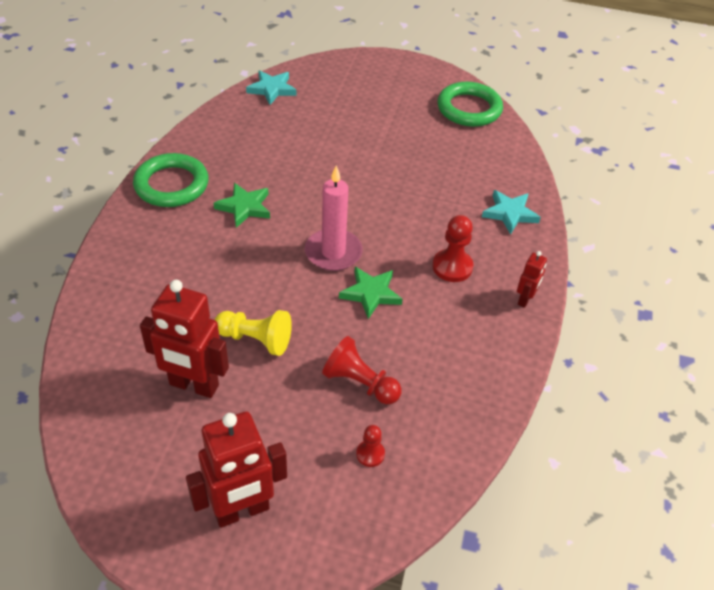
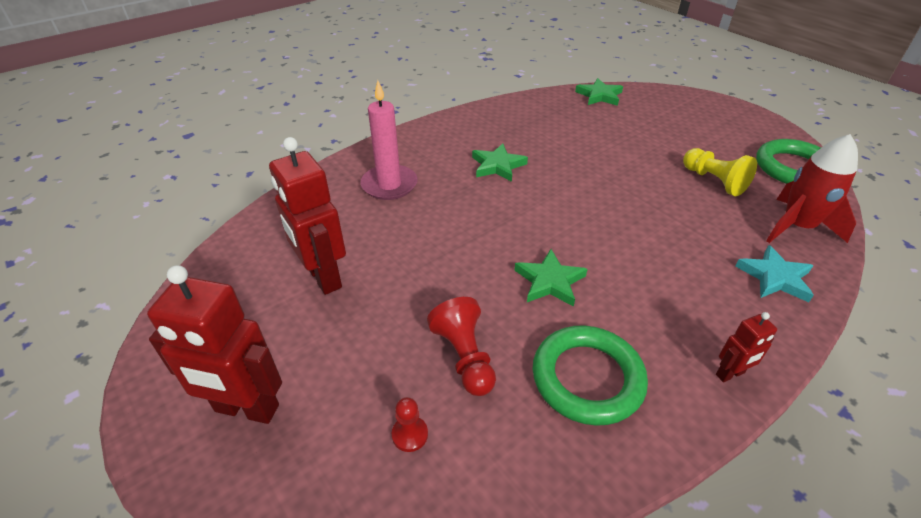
camera: 40 degrees right, 5 degrees down
green ring [133,153,209,207] -> green ring moved to [533,325,648,426]
yellow pawn [215,310,292,356] -> yellow pawn moved to [683,148,757,196]
turquoise star [246,71,296,105] -> green star [575,78,623,106]
pink candle [305,165,363,271] -> pink candle moved to [360,80,417,200]
red pawn [432,215,473,282] -> none
none -> red rocket [766,134,858,243]

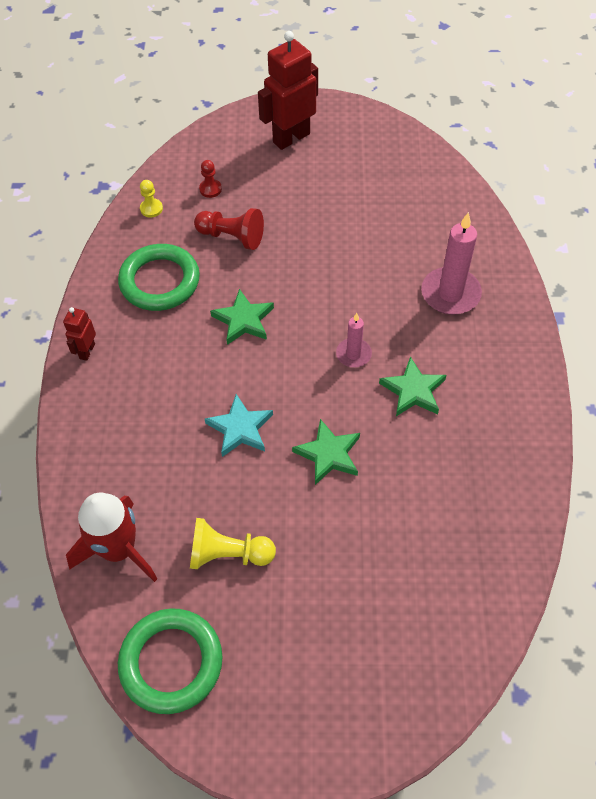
camera: 130 degrees right, 15 degrees up
red robot [269,137,346,295] -> none
green star [575,78,623,106] -> green star moved to [292,419,360,485]
turquoise star [735,245,814,302] -> turquoise star moved to [205,394,273,457]
none -> yellow pawn [140,180,163,218]
none -> pink candle [336,313,372,367]

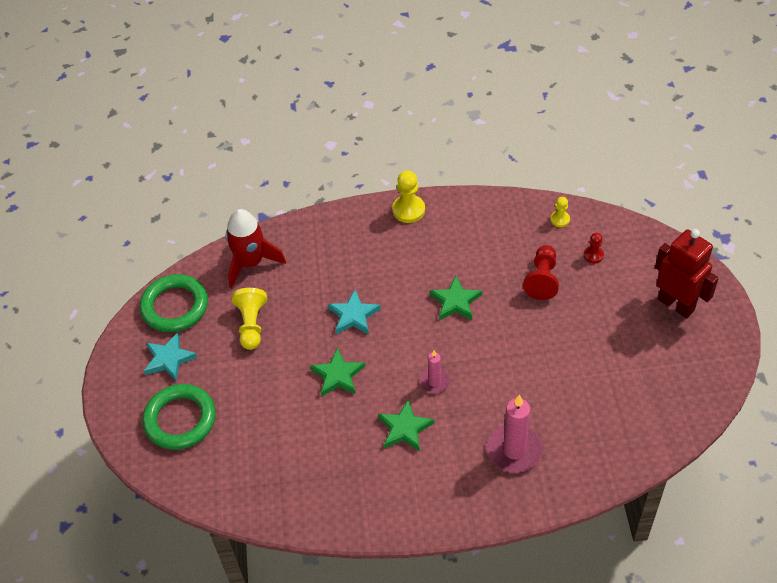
camera: 85 degrees right, 5 degrees down
red robot [63,307,96,361] -> yellow pawn [392,170,425,223]
green ring [118,244,200,311] -> green ring moved to [142,384,216,450]
none -> turquoise star [144,332,197,381]

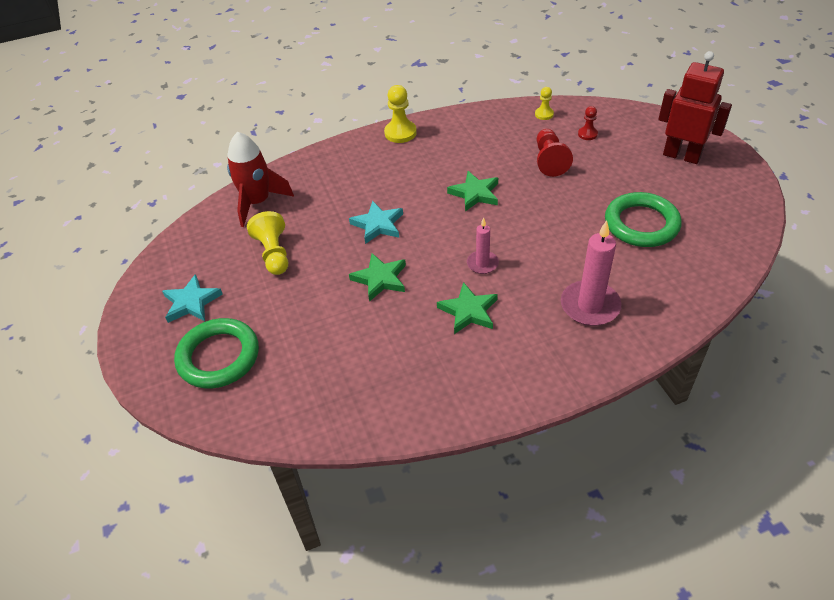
camera: 15 degrees left, 5 degrees down
green ring [140,274,208,332] -> green ring moved to [605,192,682,247]

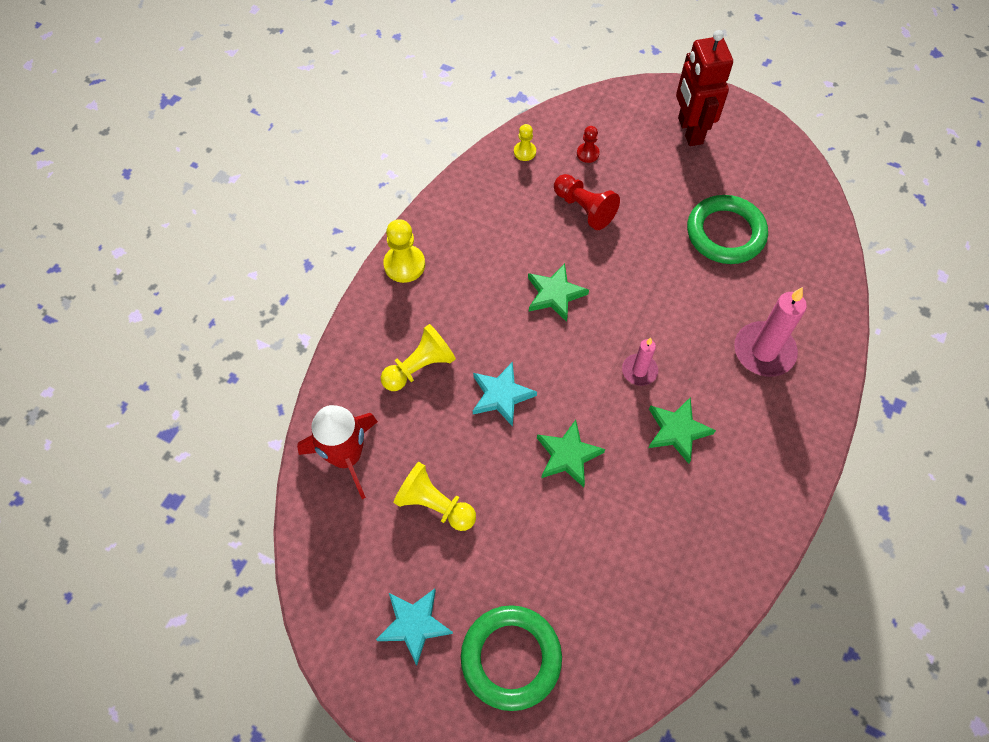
camera: 45 degrees left, 15 degrees up
red robot [658,51,732,164] -> red robot turned 90 degrees counterclockwise [676,30,733,146]
none -> yellow pawn [381,324,456,391]

